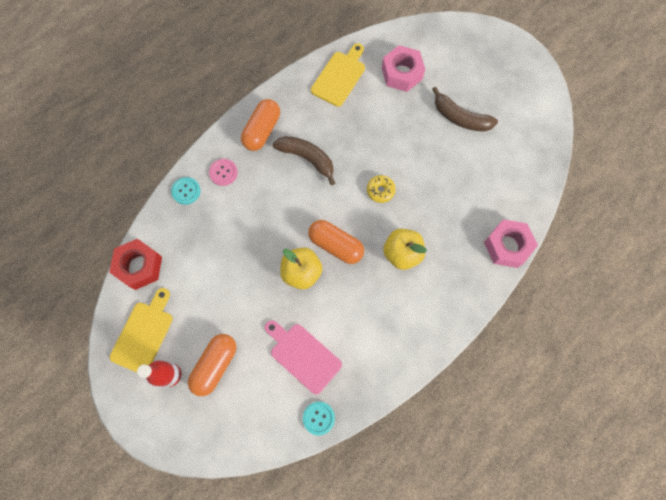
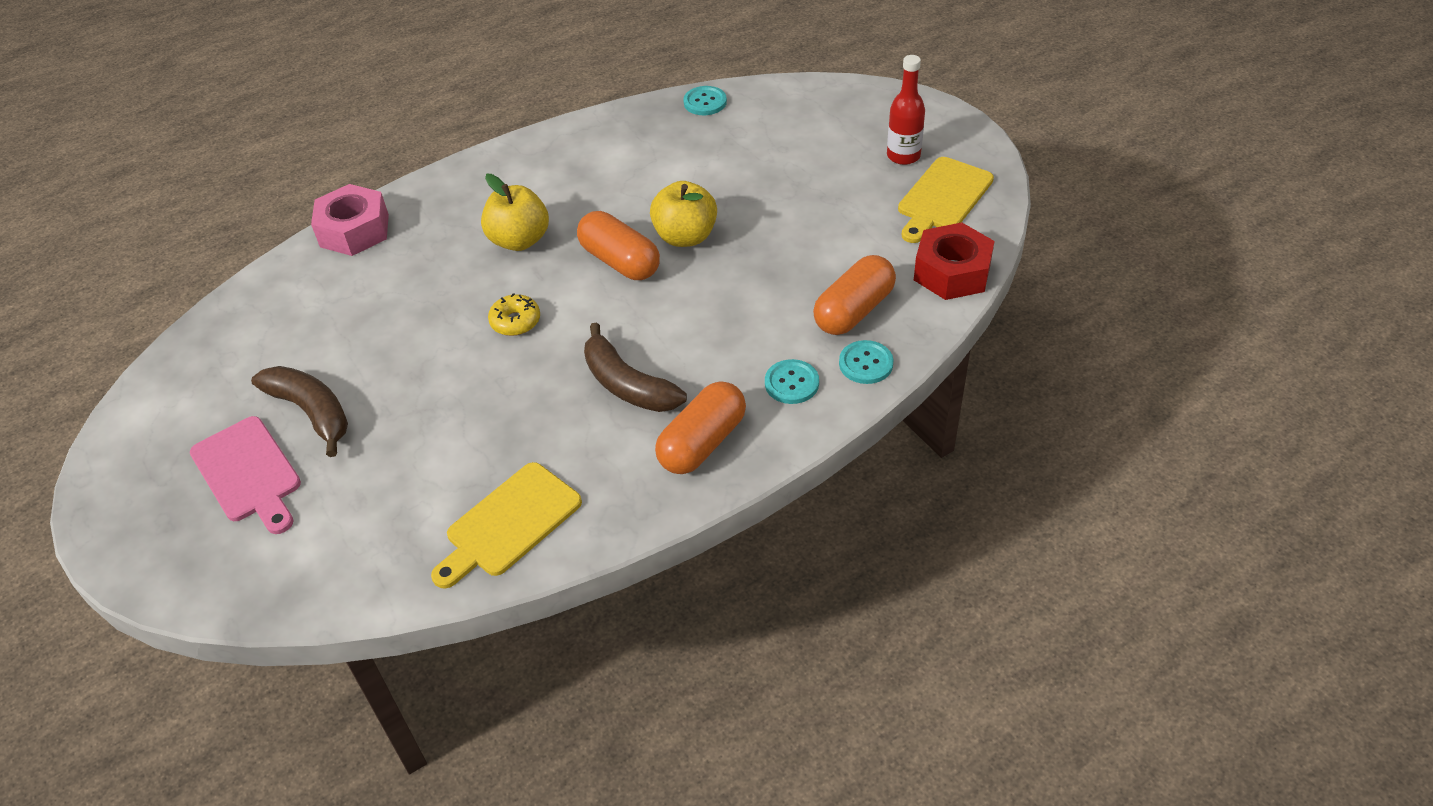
camera: 165 degrees left, 25 degrees down
orange capsule [188,334,236,396] -> orange capsule moved to [813,255,896,335]
pink button [209,159,238,186] -> turquoise button [765,359,819,404]
pink cutting board [265,320,342,394] -> pink cutting board moved to [190,416,301,534]
pink nut [382,45,425,92] -> none

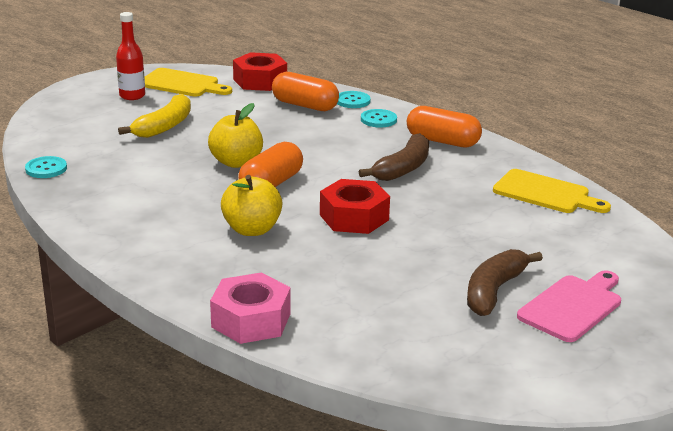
camera: 105 degrees left, 20 degrees down
yellow donut [488,293,540,336] -> red nut [320,179,390,234]
none -> yellow banana [118,94,191,138]

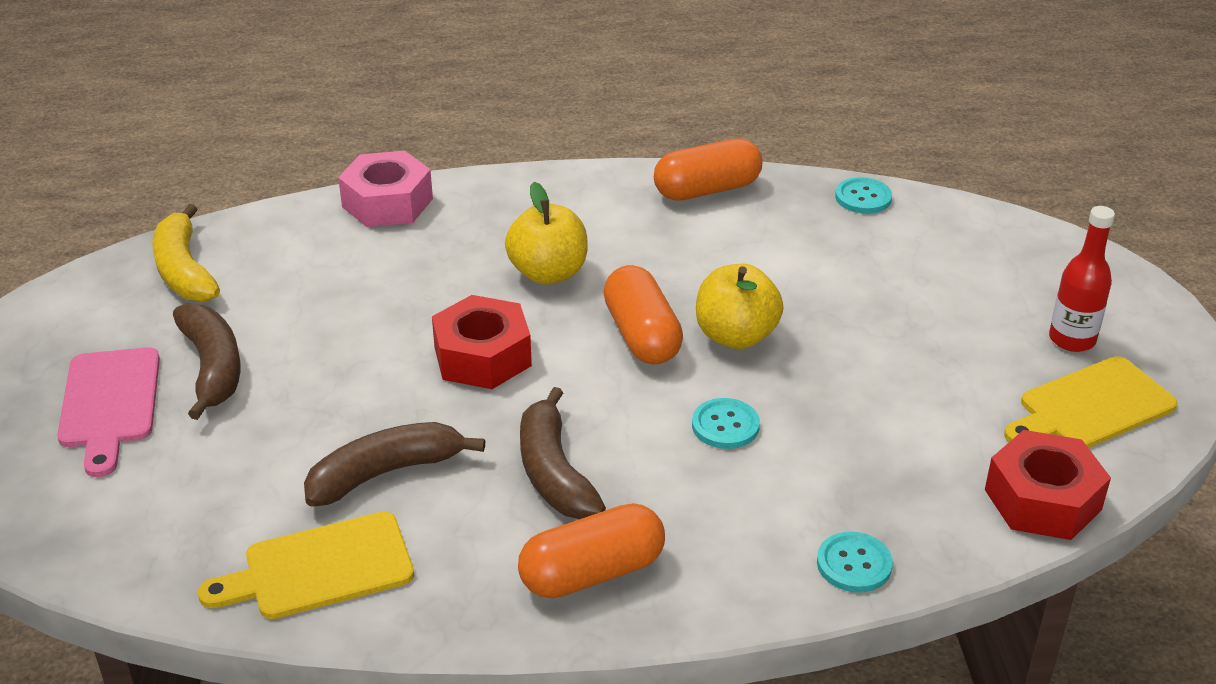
camera: 130 degrees right, 10 degrees up
yellow banana [118,94,191,138] -> yellow banana moved to [153,204,220,302]
orange capsule [272,72,339,111] -> orange capsule moved to [654,138,762,201]
turquoise button [361,109,397,128] -> turquoise button moved to [692,398,760,449]
none -> brown banana [304,422,485,507]

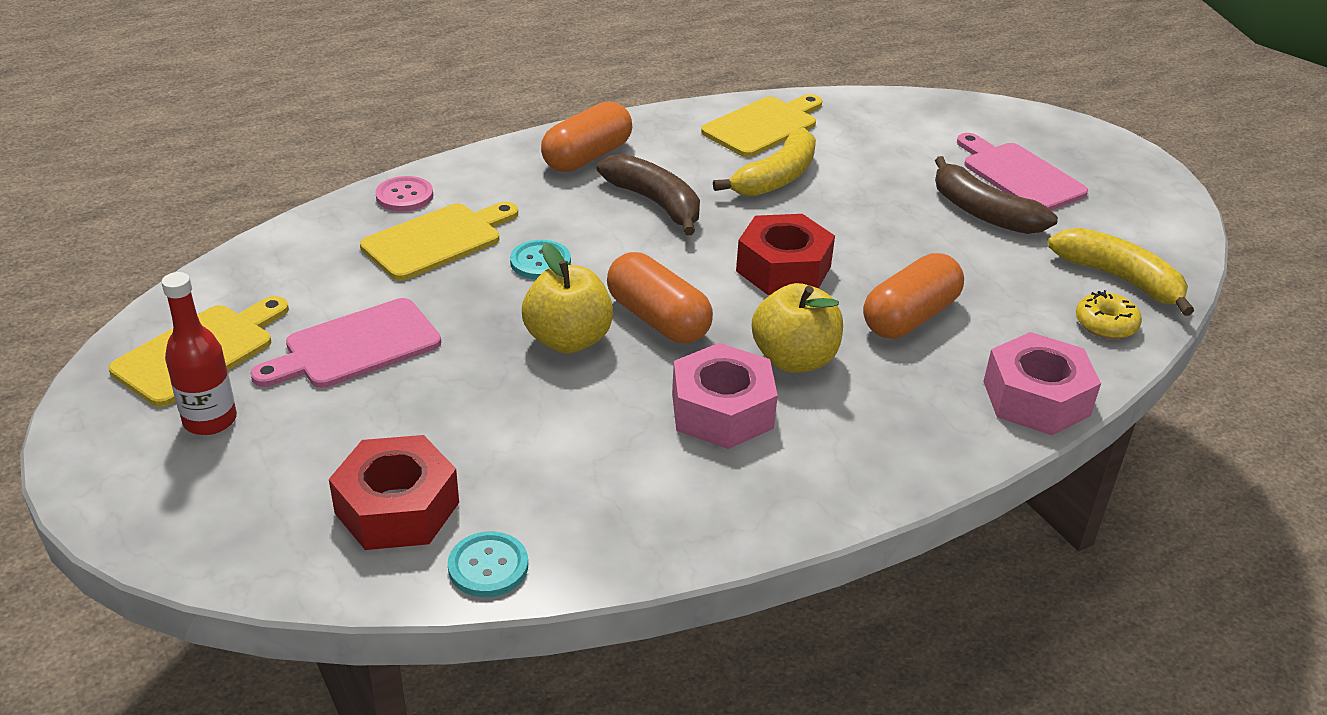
camera: 155 degrees right, 0 degrees up
brown banana [304,422,485,507] -> yellow banana [713,128,816,197]
orange capsule [654,138,762,201] -> orange capsule moved to [863,253,964,338]
turquoise button [817,532,893,592] -> pink button [375,176,433,212]
red nut [985,430,1111,540] -> red nut moved to [329,435,459,550]
none -> pink cutting board [251,298,441,388]
none -> yellow cutting board [360,202,518,281]
none -> pink nut [672,343,778,449]
none -> yellow donut [1076,290,1142,339]

